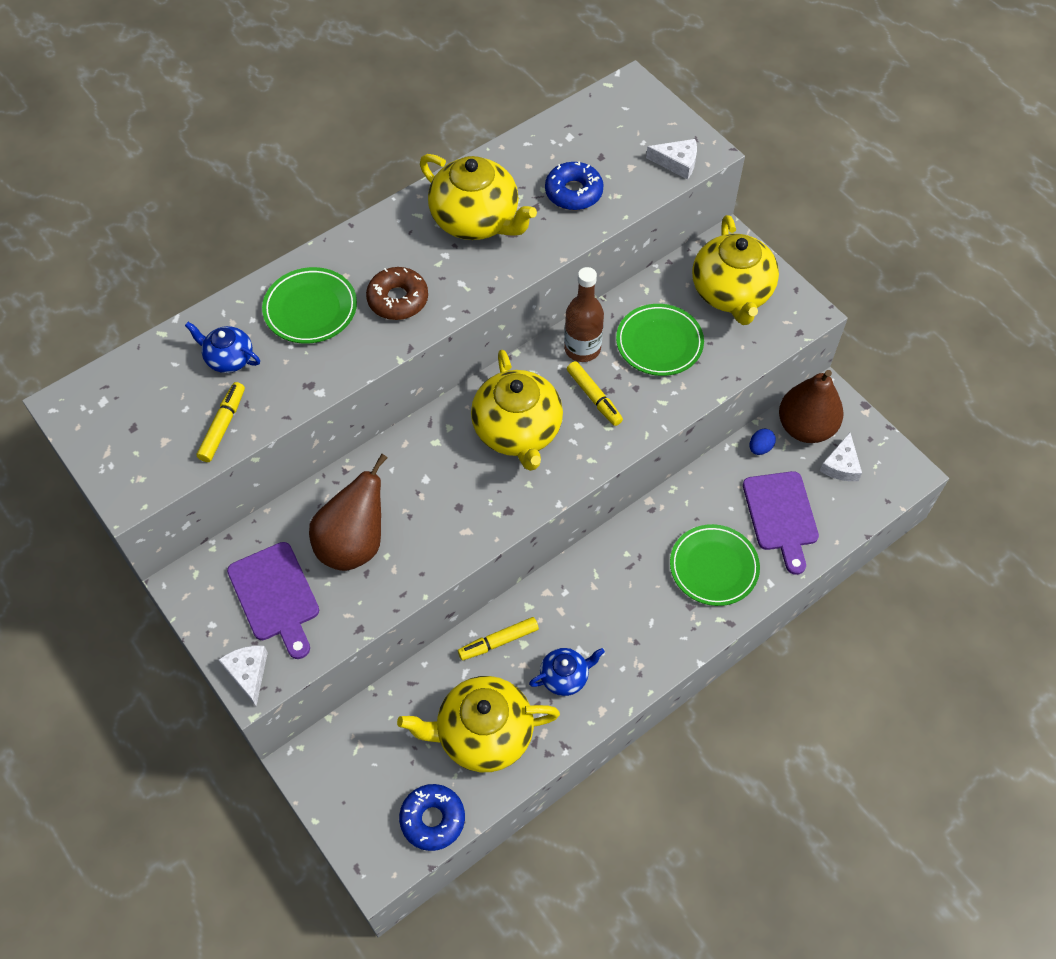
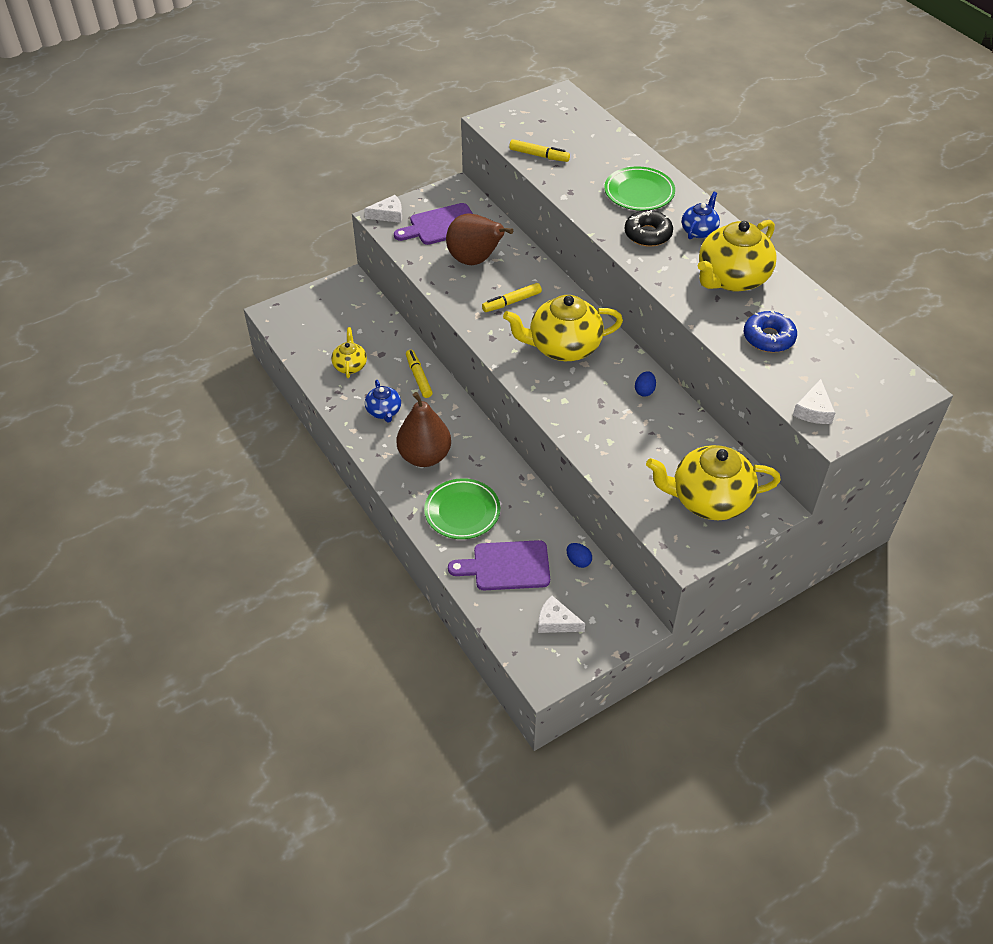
camera: 95 degrees right, 10 degrees down
blue teapot [185,322,260,373] -> blue teapot moved to [682,192,720,239]
brown donut [366,267,428,320] -> black donut [625,210,673,247]
yellow teapot [397,676,560,772] -> yellow teapot [331,327,367,378], size x0.52
blue donut [399,784,465,851] -> none
brown bottle [564,267,604,362] -> blue egg [635,371,656,397]
yellow marker [567,361,623,426] -> yellow marker moved to [482,283,542,312]
green plate [616,304,704,376] -> none
brown pear [779,370,844,443] -> brown pear moved to [397,392,451,467]

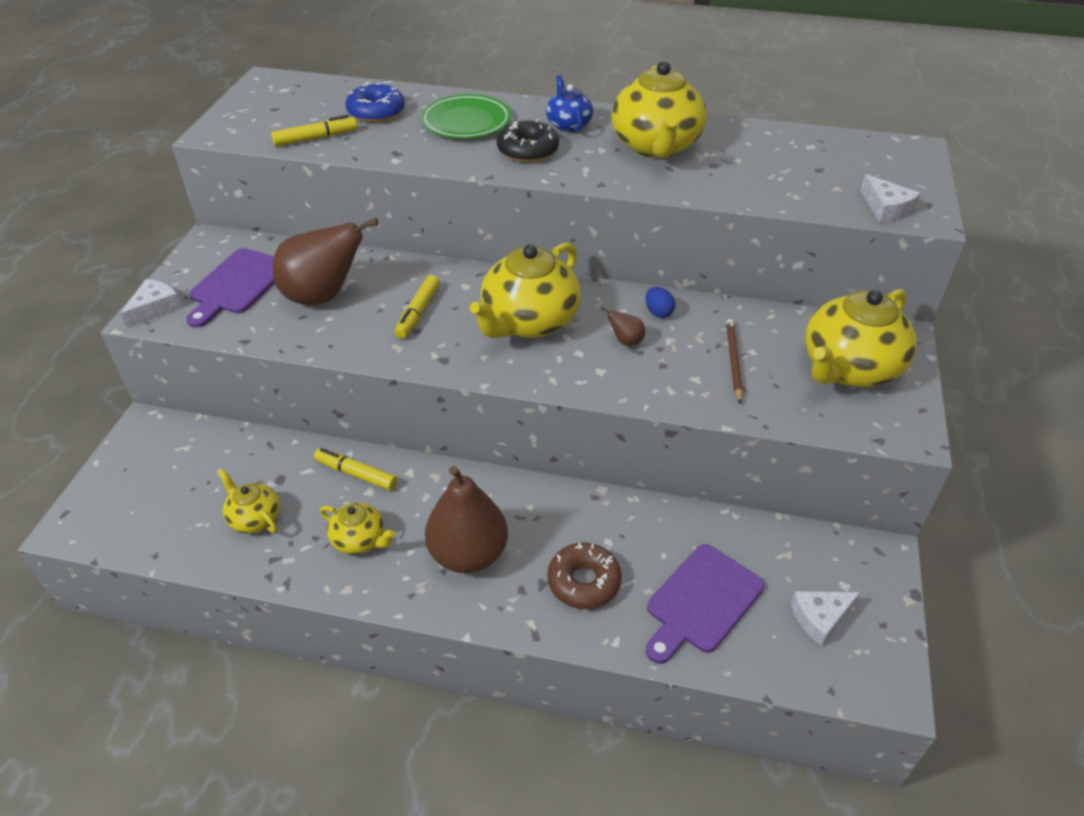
camera: 45 degrees left, 5 degrees down
blue teapot [365,380,401,422] -> yellow teapot [320,503,395,555]
green plate [424,478,500,539] -> brown donut [548,543,622,609]
blue egg [567,543,592,568] -> none
blue donut [744,311,797,352] -> blue donut moved to [346,82,405,123]
none -> brown pear [601,307,645,346]
none -> brown pencil [726,319,743,404]

